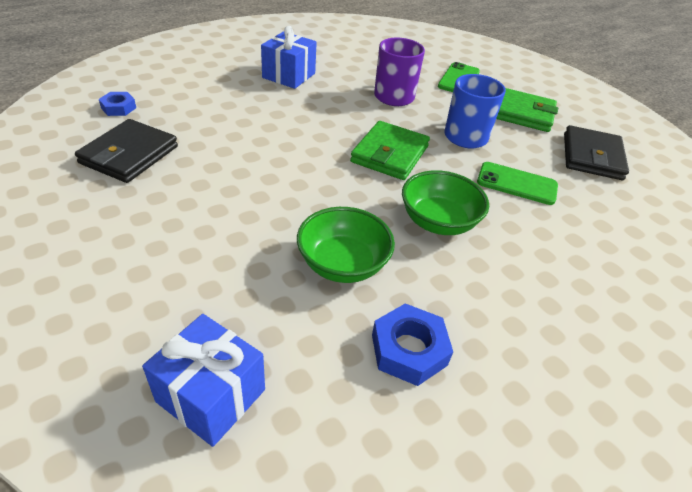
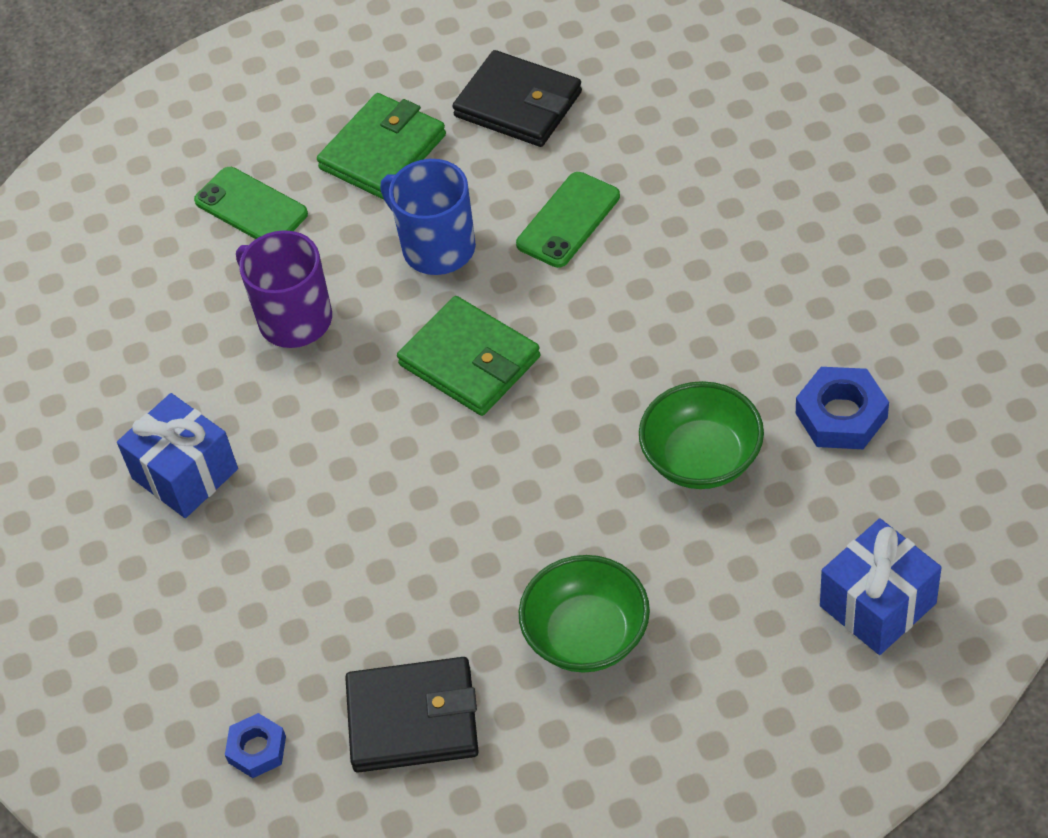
camera: 65 degrees left, 10 degrees up
black wallet [75,119,178,183] -> black wallet turned 45 degrees counterclockwise [345,657,479,773]
green bowl [402,170,489,235] -> green bowl moved to [519,555,650,673]

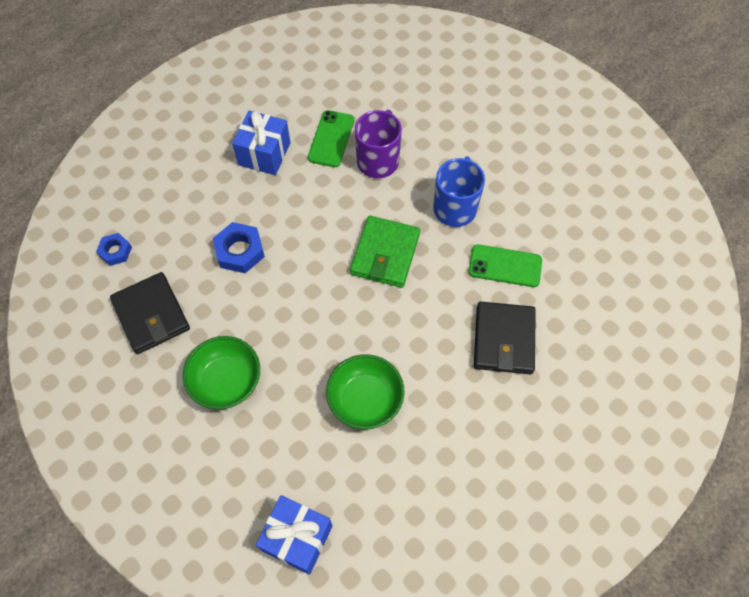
camera: 60 degrees right, 10 degrees up
green phone [194,167,308,239] -> green phone moved to [308,110,354,167]
green wallet [317,93,446,200] -> none
black wallet [452,50,582,147] -> black wallet moved to [474,302,536,374]
blue nut [796,367,889,449] -> blue nut moved to [213,222,265,273]

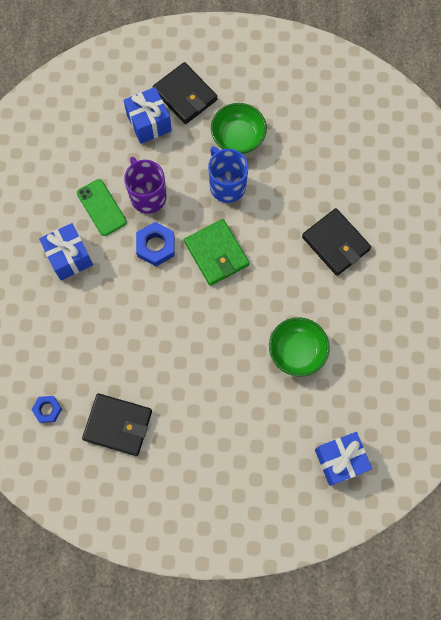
camera: 45 degrees left, 10 degrees up
green bowl [183,336,260,409] -> green bowl moved to [211,103,267,154]
blue nut [213,222,265,273] -> blue nut moved to [136,222,175,266]
green phone [469,245,542,287] -> none
none -> blue gift [123,87,172,144]
none -> black wallet [153,62,217,124]

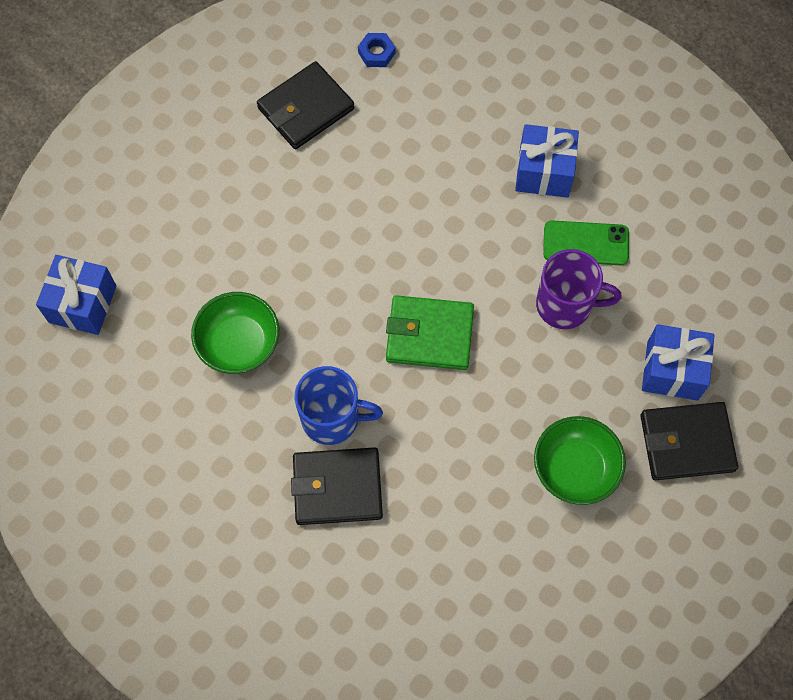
camera: 125 degrees right, 5 degrees down
blue nut [136,222,175,266] -> none
blue mug [208,146,248,203] -> blue mug moved to [294,366,383,445]

